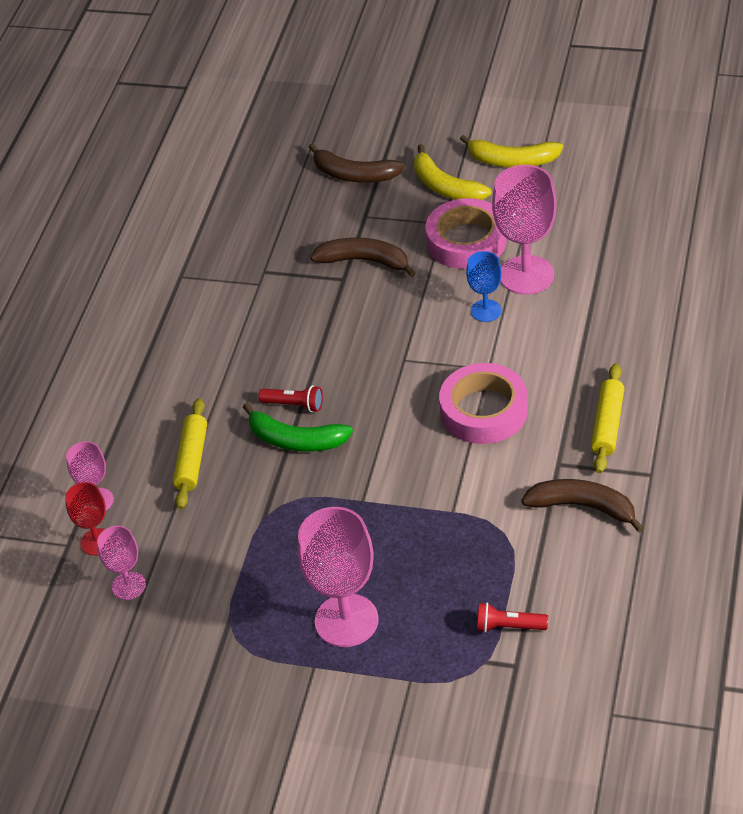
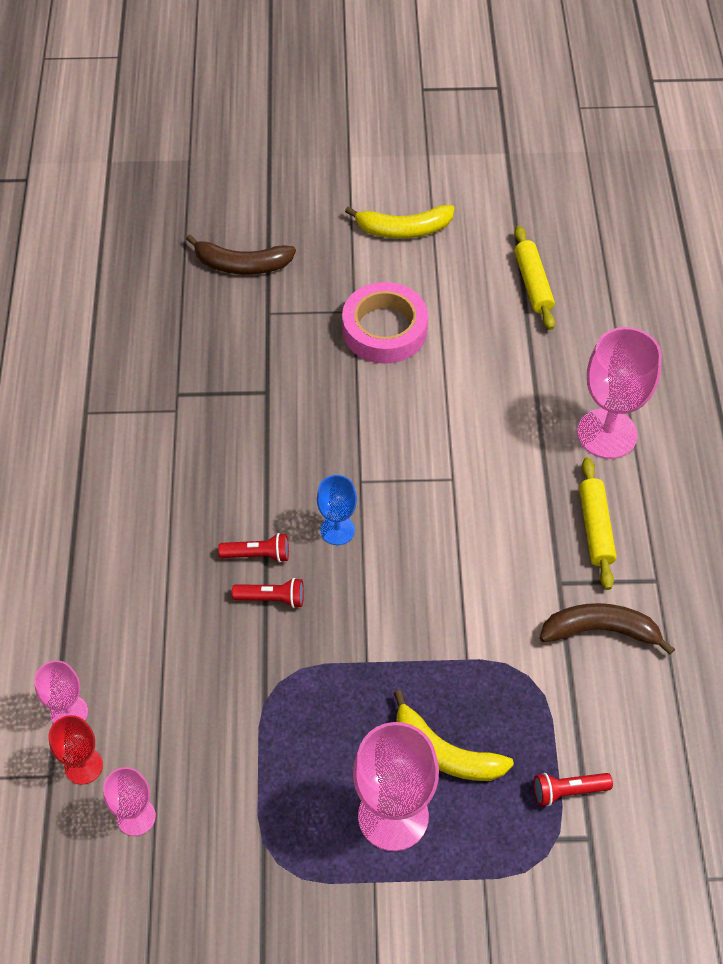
camera: 20 degrees left, 10 degrees up
yellow rolling pin [173,398,207,509] -> yellow rolling pin moved to [514,226,555,330]
green banana [243,403,353,451] -> red flashlight [232,578,304,608]
brown banana [310,238,416,277] -> none
yellow banana [414,144,492,200] -> yellow banana moved to [393,690,514,781]
pink tape [439,363,528,444] -> none
blue goblet [466,251,502,322] -> blue goblet moved to [317,475,357,545]
pink goblet [492,165,557,295] -> pink goblet moved to [577,327,662,459]

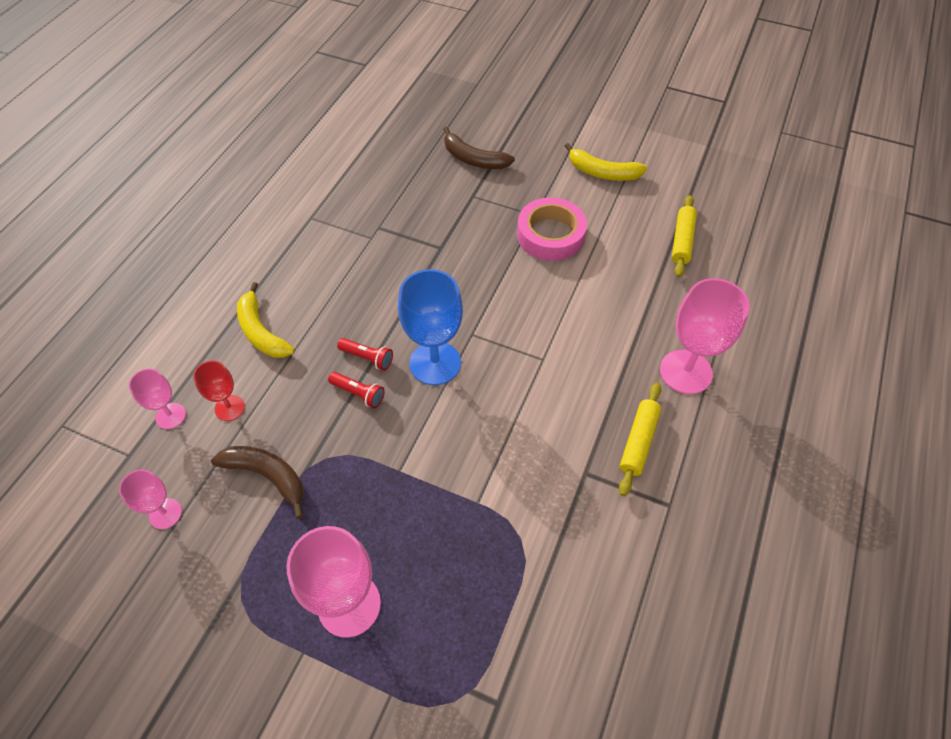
camera: 25 degrees right, 0 degrees up
red goblet [49,715,103,785] -> red goblet moved to [193,361,245,421]
blue goblet [317,475,357,545] -> blue goblet [398,269,463,385], size x1.82
yellow banana [393,690,514,781] -> yellow banana moved to [237,282,295,358]
red flashlight [534,773,613,806] -> none
brown banana [540,603,675,655] -> brown banana moved to [211,446,304,519]

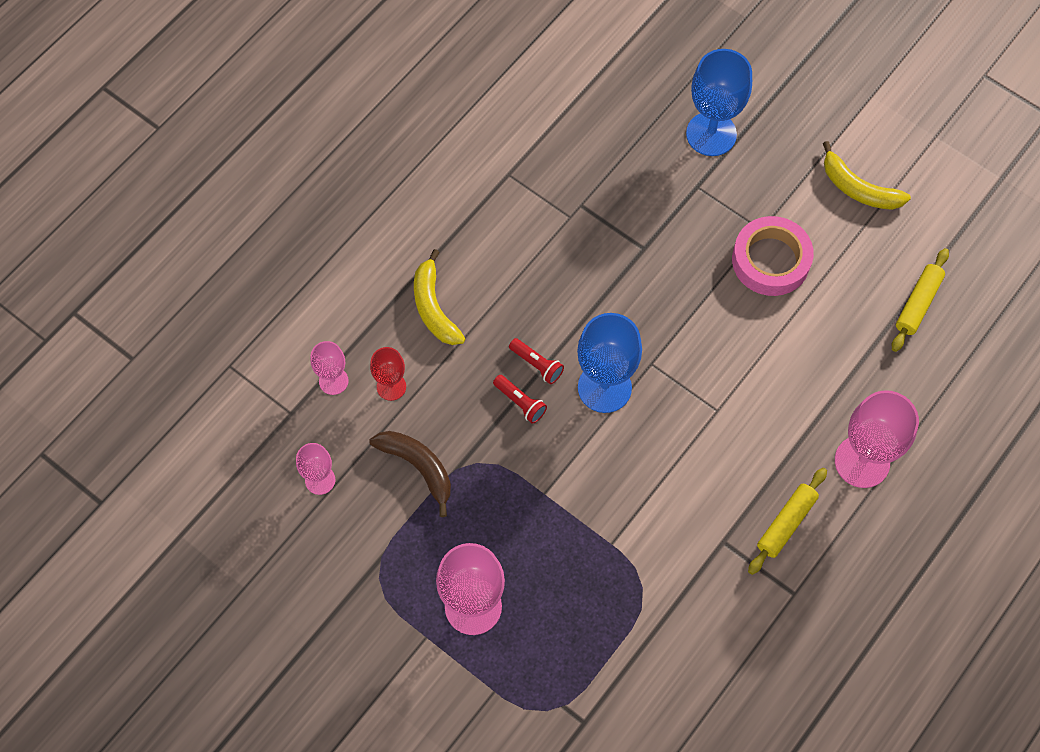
camera: 15 degrees right, 10 degrees up
brown banana [443,127,515,169] -> blue goblet [686,49,752,156]

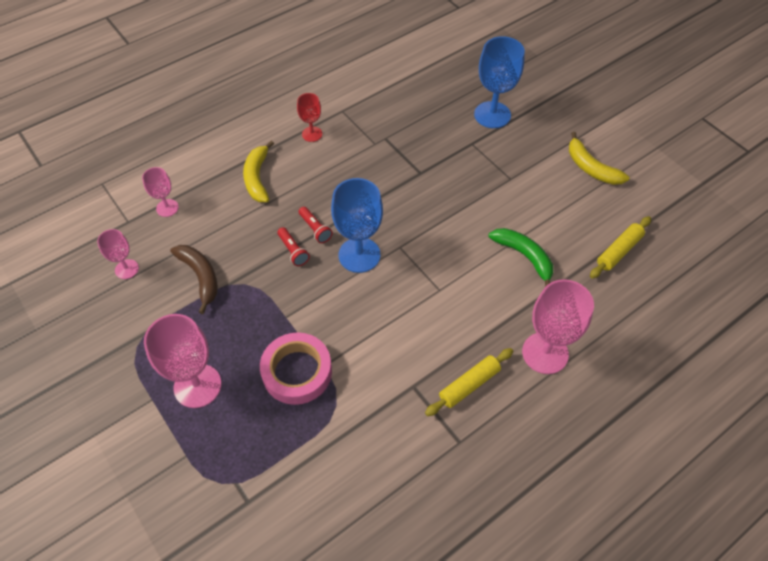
camera: 15 degrees right, 10 degrees down
red goblet [370,347,406,401] -> red goblet moved to [297,93,322,142]
pink tape [732,216,814,296] -> pink tape moved to [260,333,332,405]
none -> green banana [489,228,553,287]

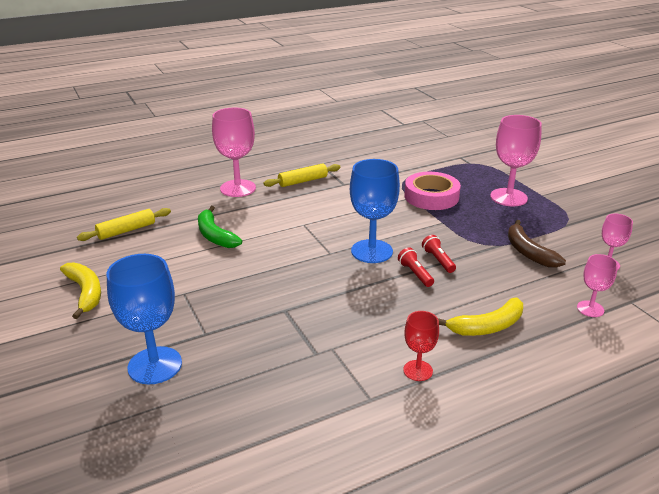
camera: 170 degrees left, 25 degrees down
yellow banana [243,141,274,202] -> yellow banana turned 60 degrees clockwise [438,298,523,336]

